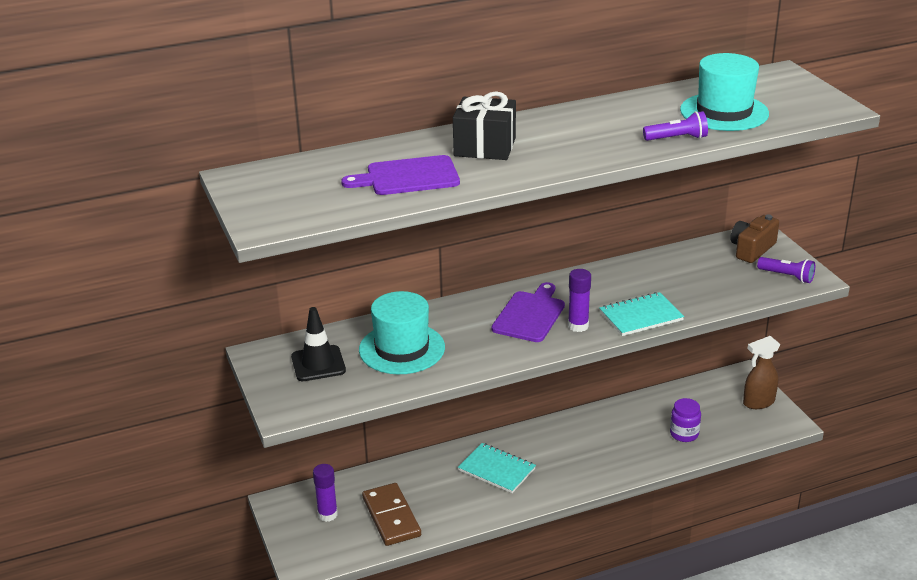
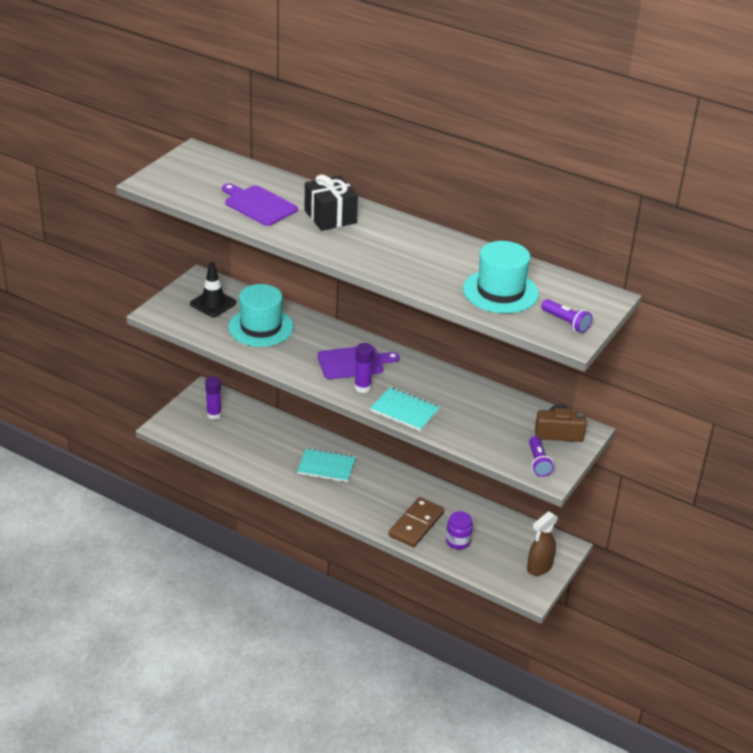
camera: 50 degrees right, 5 degrees up
brown domino [362,483,421,546] -> brown domino moved to [388,497,444,547]
turquoise notebook [458,443,536,493] -> turquoise notebook turned 75 degrees counterclockwise [297,448,356,482]
purple flashlight [643,111,708,141] -> purple flashlight moved to [541,299,592,333]
brown spray bottle [743,336,780,409] -> brown spray bottle turned 75 degrees counterclockwise [527,511,558,576]

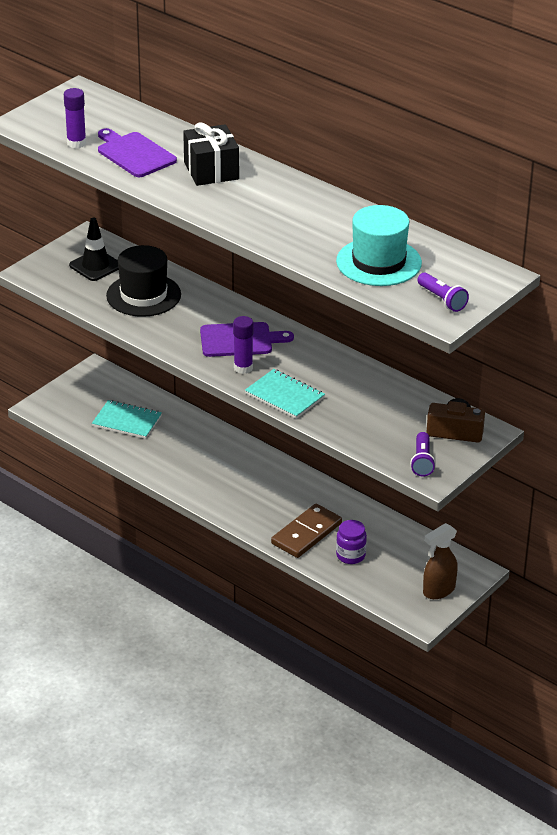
camera: 10 degrees right, 0 degrees up
purple glue stick [205,376,222,420] -> purple glue stick moved to [64,88,86,148]
turquoise hat [228,284,294,347] -> black hat [106,245,181,317]
turquoise notebook [297,448,356,482] -> turquoise notebook moved to [92,400,162,439]

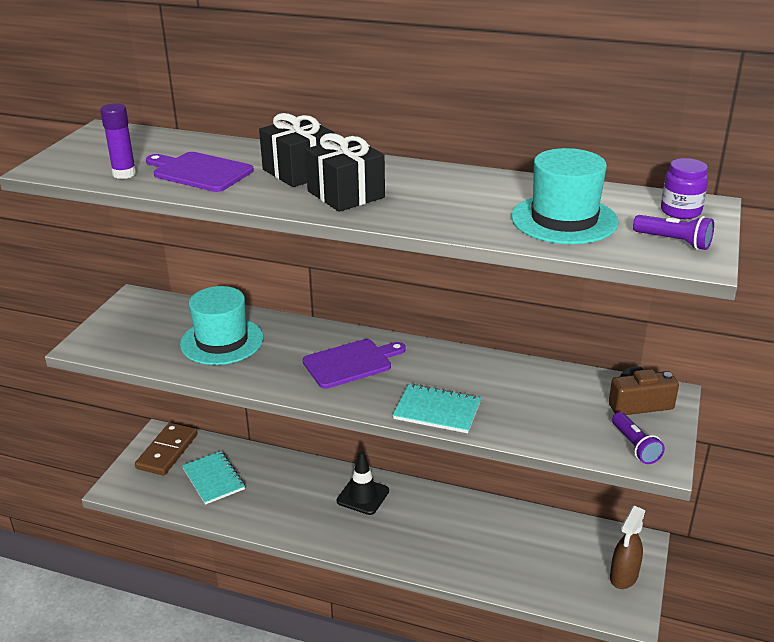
camera: 20 degrees left, 5 degrees down
black traffic cone [69,218,119,281] -> black traffic cone moved to [336,451,389,515]
turquoise notebook [92,400,162,439] -> turquoise notebook turned 60 degrees clockwise [182,451,245,505]
black hat [106,245,181,317] -> turquoise hat [180,286,263,365]
purple glue stick [233,316,254,374] -> none
brown domino [271,504,342,558] -> brown domino moved to [135,423,198,475]
purple jar [336,520,367,564] -> purple jar moved to [661,158,708,219]
none -> black gift [305,133,385,212]

